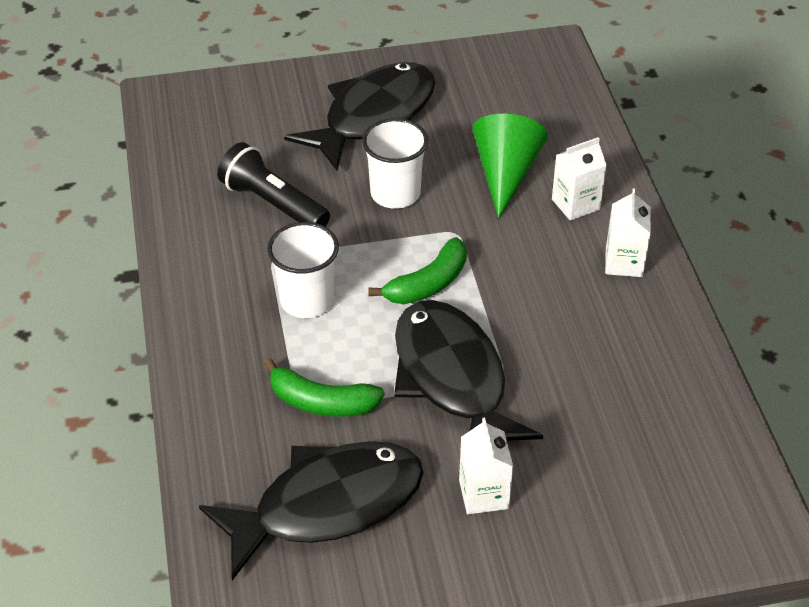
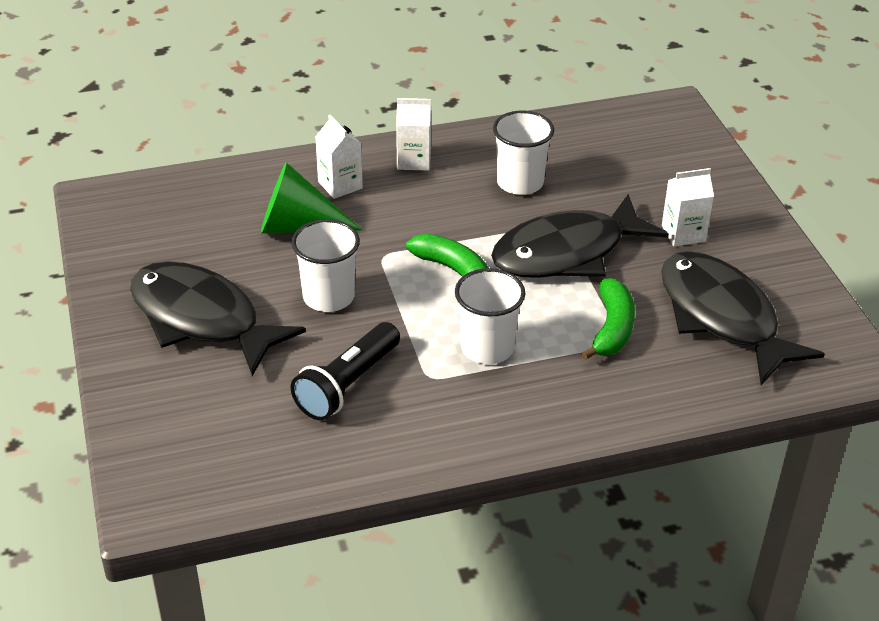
camera: 95 degrees left, 5 degrees down
none -> white cup [493,111,554,195]

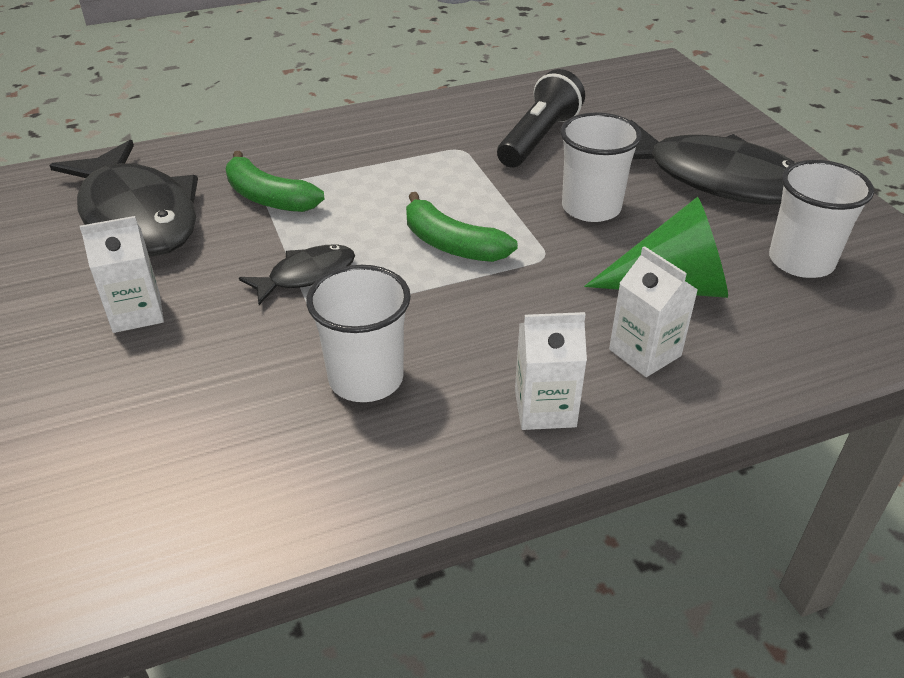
camera: 175 degrees right, 0 degrees up
white cup [455,268,526,364] -> white cup moved to [769,160,874,278]
black fish [491,194,669,278] -> black fish [239,244,355,305], size x0.48
green banana [581,278,635,360] -> green banana turned 60 degrees counterclockwise [226,151,325,212]

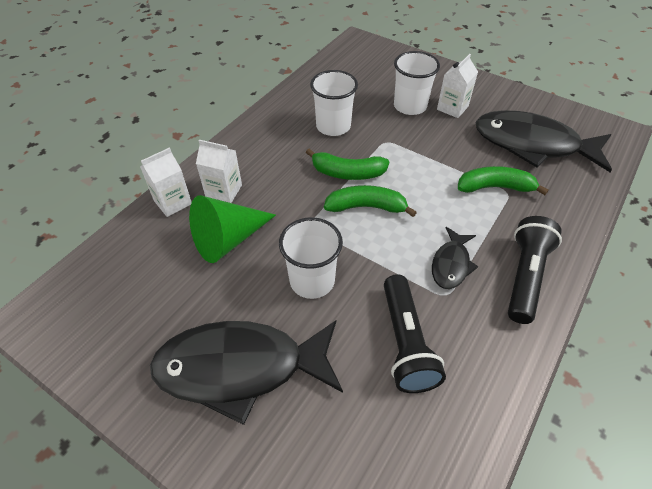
camera: 145 degrees right, 10 degrees up
black fish [239,244,355,305] -> black fish moved to [432,227,478,289]
white carton [515,312,587,430] -> white carton moved to [140,148,192,217]
white cup [769,160,874,278] -> white cup moved to [394,51,440,115]
none -> green banana [306,148,389,180]
none -> black flashlight [508,216,562,324]

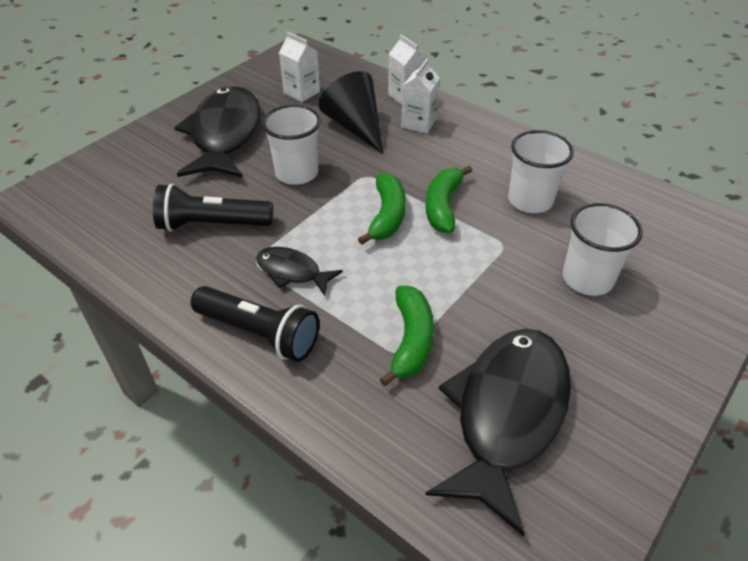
camera: 95 degrees right, 5 degrees down
green cone [189,195,276,263] -> black cone [319,71,383,154]
white carton [437,54,478,118] -> white carton moved to [279,32,320,102]

